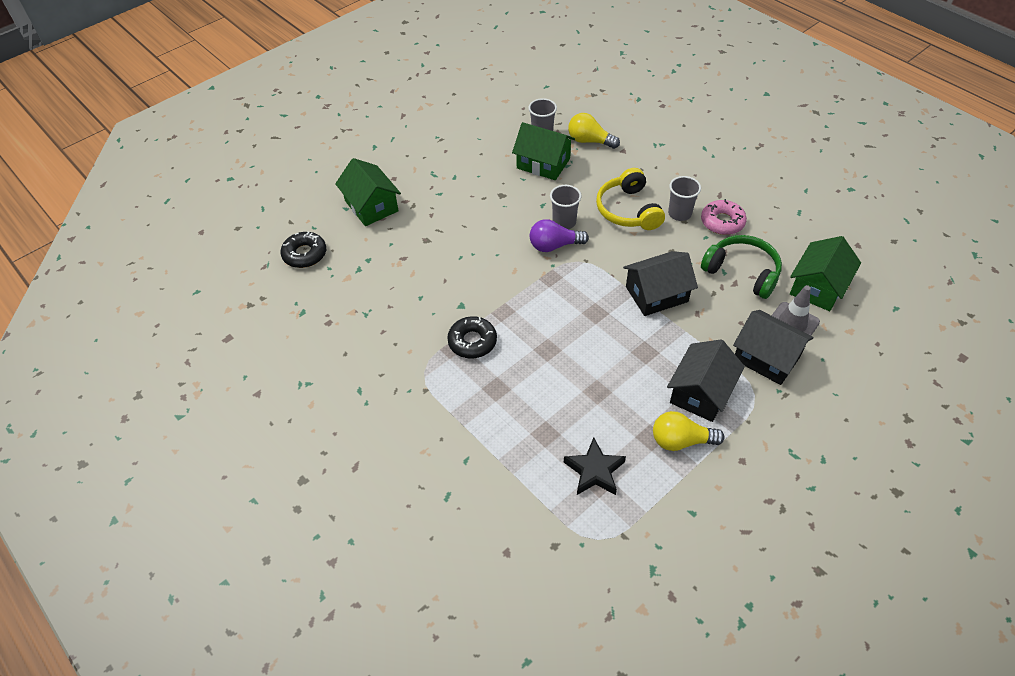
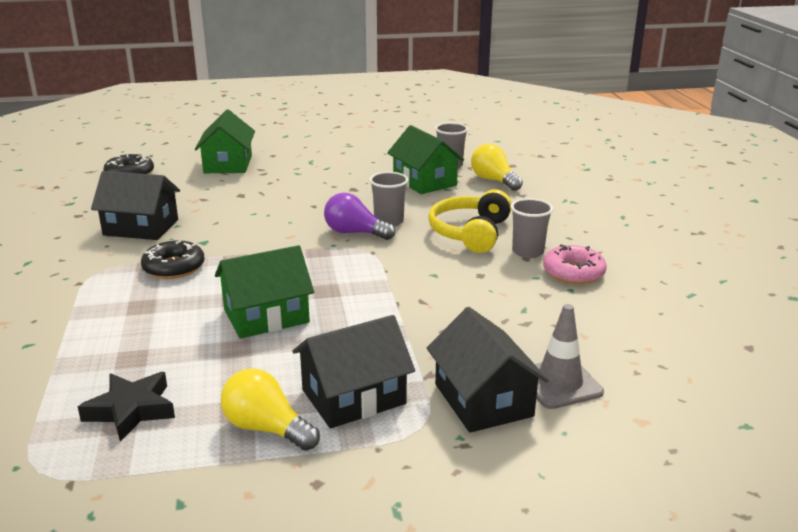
camera: 30 degrees right, 25 degrees down
black house [623,251,698,316] -> black house moved to [91,171,180,240]
green headphones [701,235,782,299] -> none
green house [790,236,861,311] -> green house moved to [215,245,314,339]

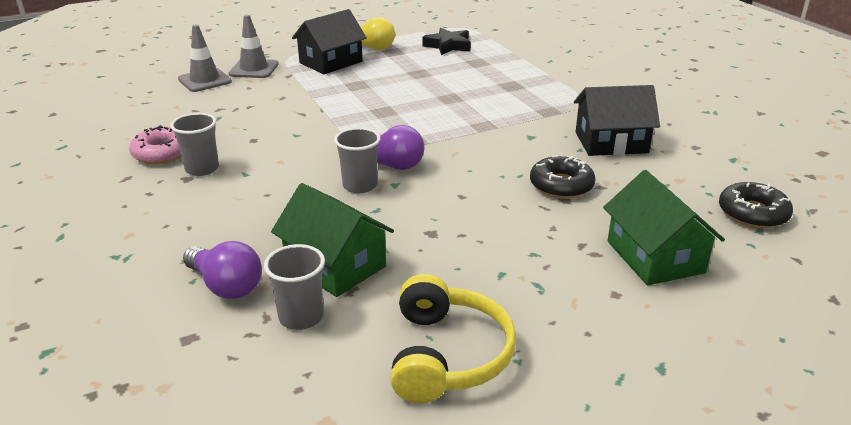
camera: 165 degrees right, 5 degrees up
black donut [141,240,205,279] -> black donut moved to [530,155,596,198]
green house [215,245,314,339] -> none
black house [427,307,549,433] -> grey traffic cone [229,15,279,78]
yellow headphones [428,190,512,253] -> yellow headphones moved to [390,274,517,403]
yellow light bulb [471,144,523,191] -> purple light bulb [183,241,262,299]

